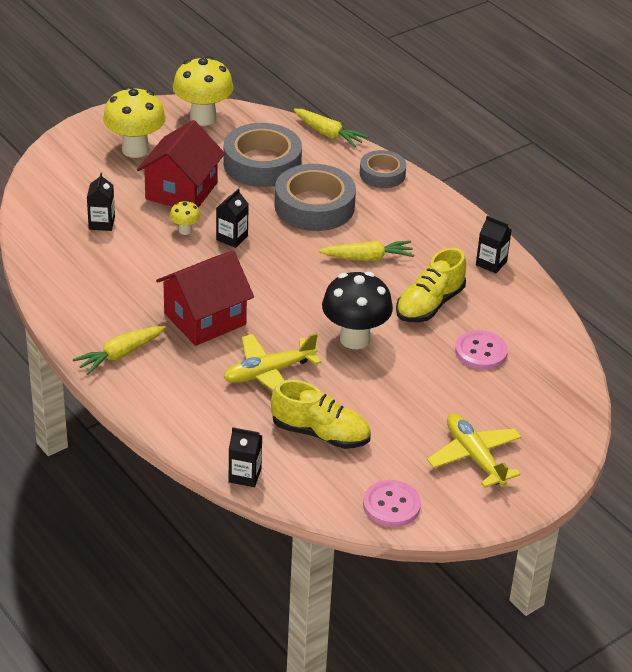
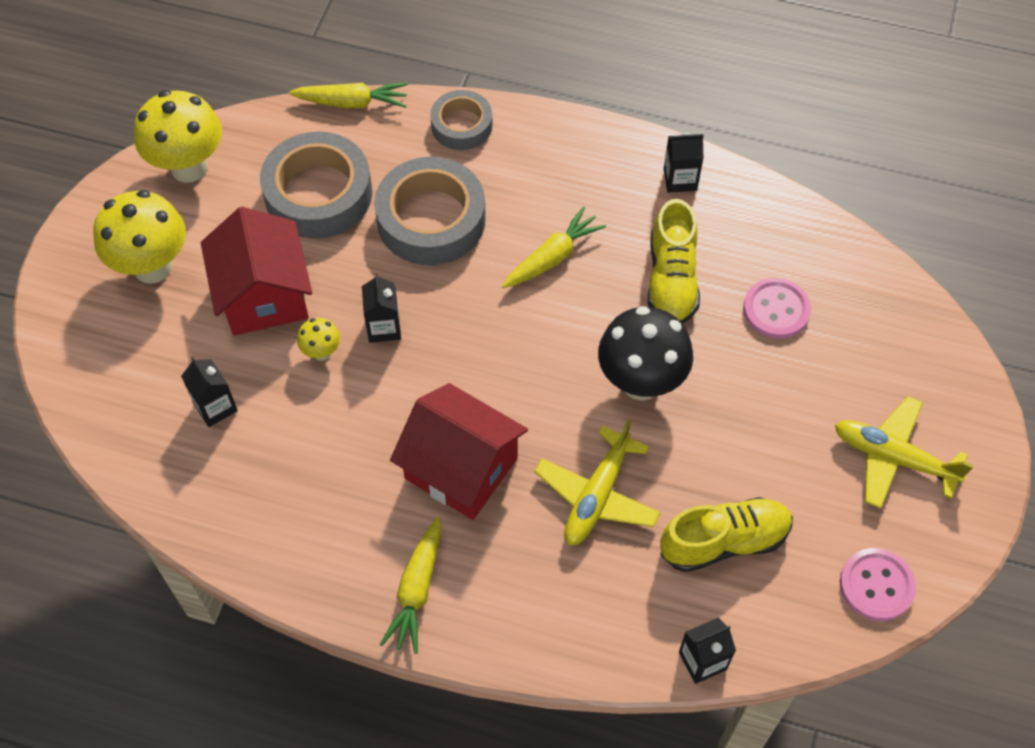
camera: 35 degrees left, 20 degrees up
red house [156,251,254,346] -> red house turned 75 degrees counterclockwise [390,383,528,520]

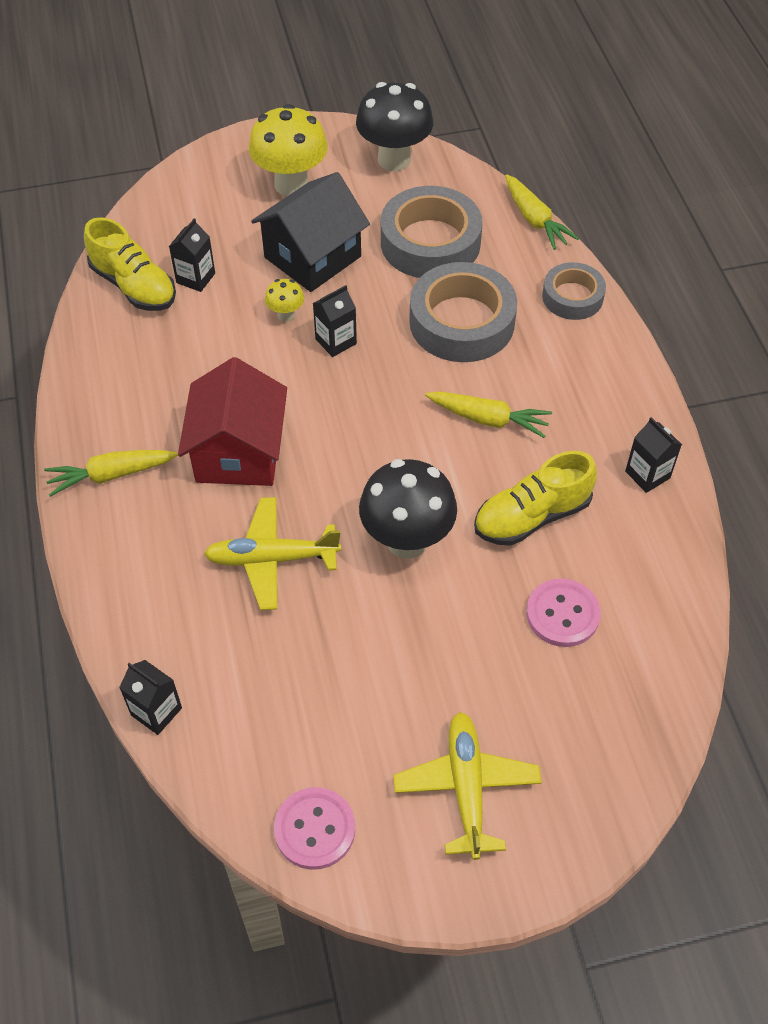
camera: 60 degrees right, 5 degrees down
yellow mushroom [134,90,222,183] -> black mushroom [356,82,433,171]
red house [201,207,312,336] -> black house [251,172,370,292]
yellow shoe [660,497,793,572] -> yellow shoe moved to [84,217,176,311]

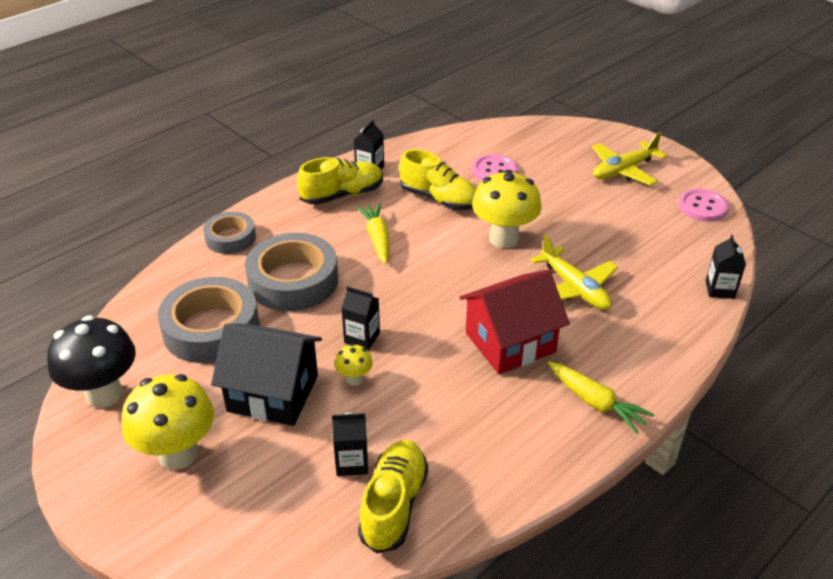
camera: 120 degrees left, 15 degrees down
black mushroom [359,459,457,559] -> yellow mushroom [472,170,541,248]
yellow carrot [505,174,579,250] -> none
none -> yellow shoe [297,157,383,205]

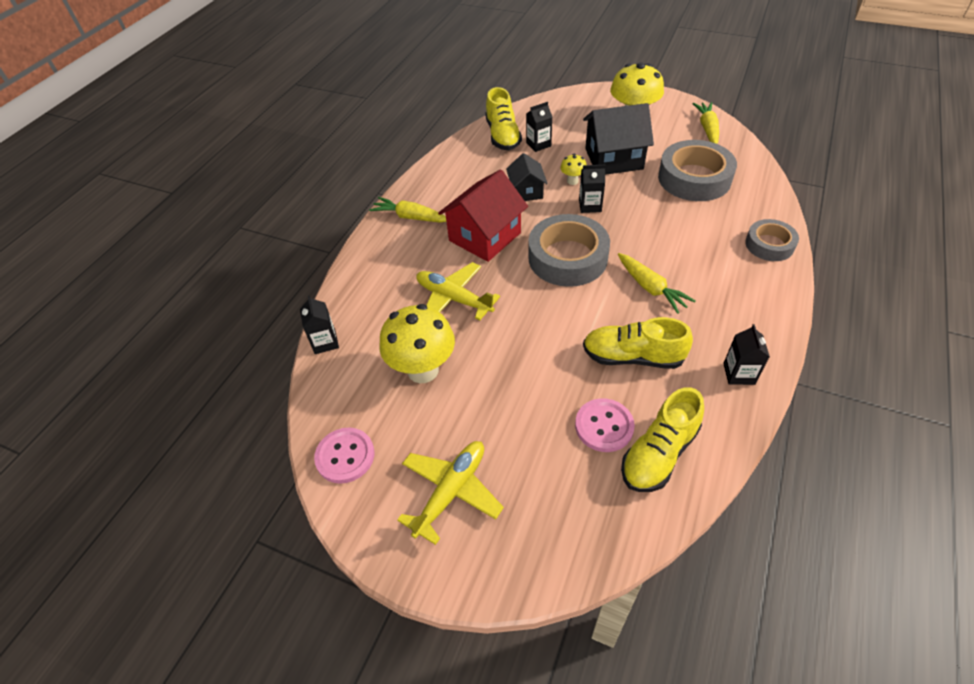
camera: 160 degrees right, 10 degrees up
black mushroom [47,315,136,408] -> yellow carrot [692,102,719,144]
grey tape [245,233,338,311] -> grey tape moved to [528,214,610,287]
yellow shoe [297,157,383,205] -> yellow shoe moved to [621,387,704,492]
yellow mushroom [472,170,541,248] -> yellow mushroom moved to [379,304,455,383]
none -> black house [506,153,548,201]

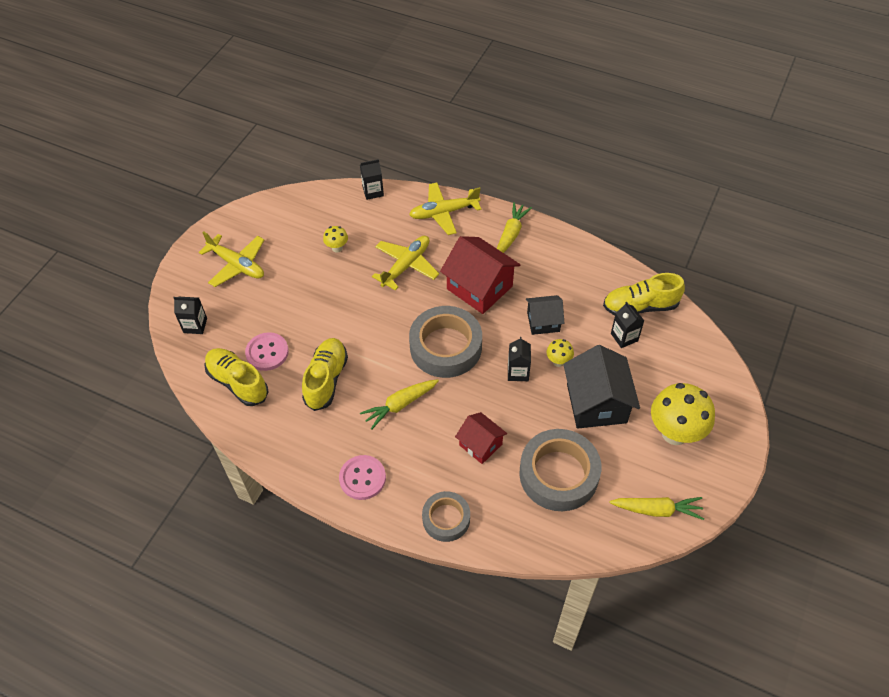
camera: 90 degrees right, 5 degrees up
pink button [314,428,375,484] -> pink button moved to [339,455,386,500]
yellow mushroom [379,304,455,383] -> yellow mushroom [323,226,348,253], size x0.47
black carton [723,324,770,385] -> black carton moved to [173,297,207,334]
none -> yellow plane [409,182,481,235]
none -> red house [455,412,507,464]

